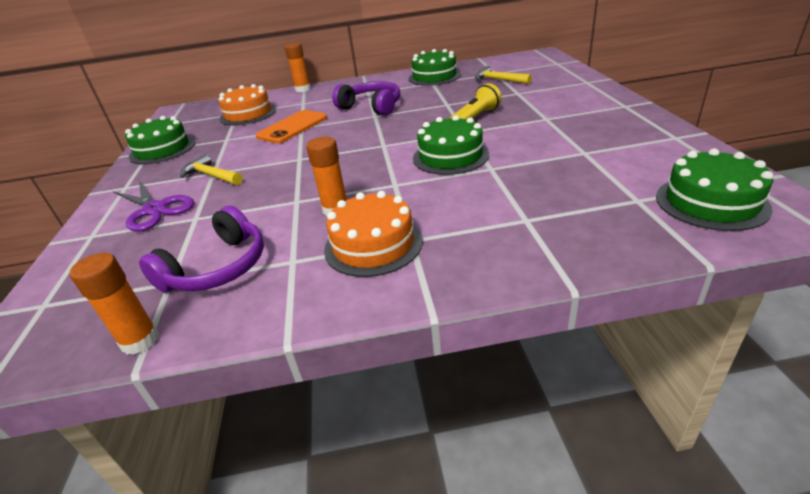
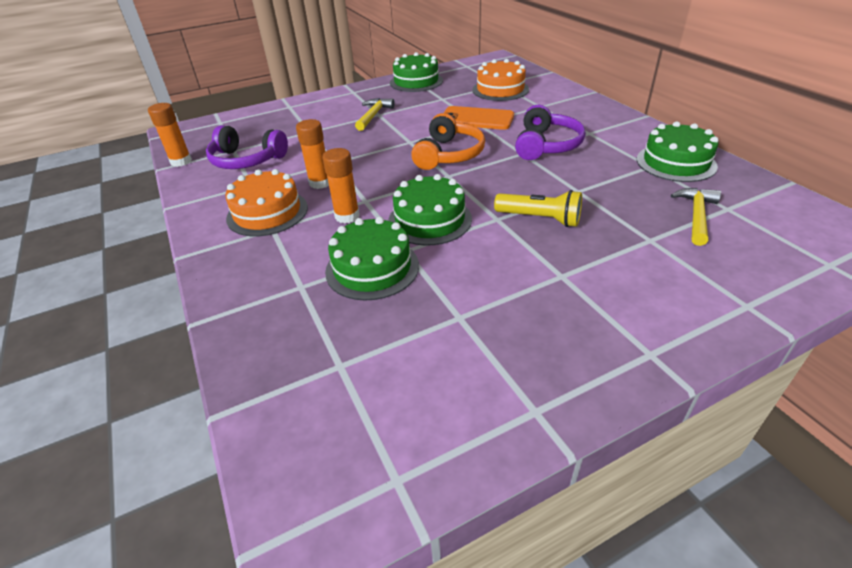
camera: 70 degrees right, 5 degrees up
purple scissors [113,180,194,231] -> none
orange glue stick [285,43,311,92] -> orange glue stick moved to [323,148,360,224]
green cake [656,148,773,231] -> green cake moved to [325,217,419,300]
none -> orange headphones [411,113,485,170]

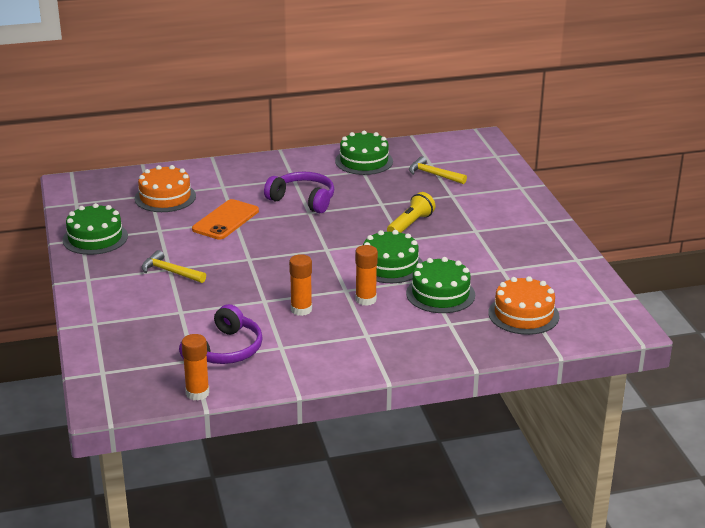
camera: 80 degrees left, 10 degrees down
orange cake [225,169,308,236] -> orange cake moved to [488,276,560,335]
orange headphones [411,113,485,170] -> none

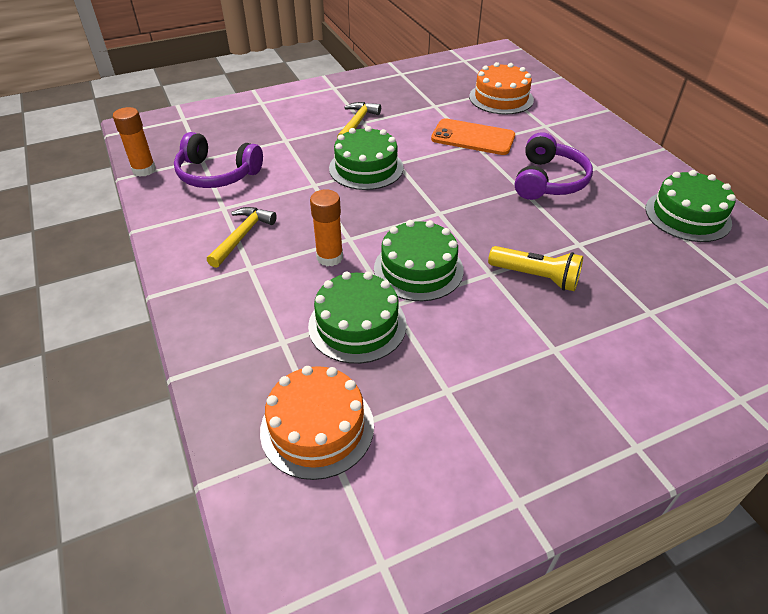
camera: 80 degrees right, 15 degrees up
green cake [62,203,128,255] -> green cake moved to [329,126,403,190]
orange glue stick [289,254,312,316] -> none
yellow hammer [409,156,467,184] -> yellow hammer moved to [207,207,277,268]

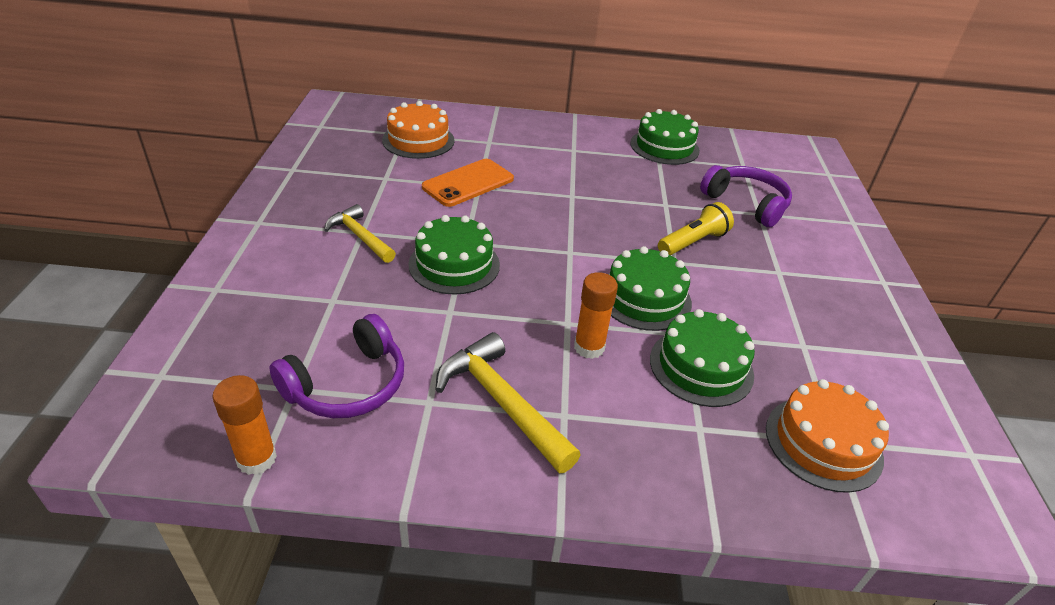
camera: 65 degrees left, 5 degrees down
yellow hammer [207,207,277,268] -> yellow hammer [435,332,581,473], size x1.51
purple headphones [515,132,593,200] -> purple headphones moved to [700,165,792,227]

